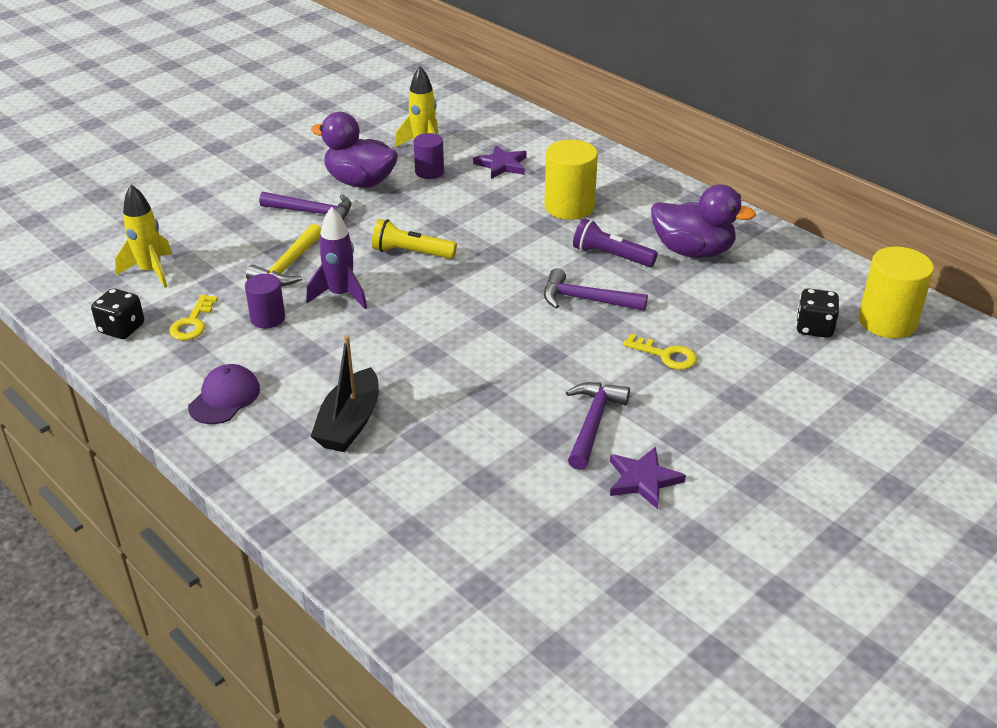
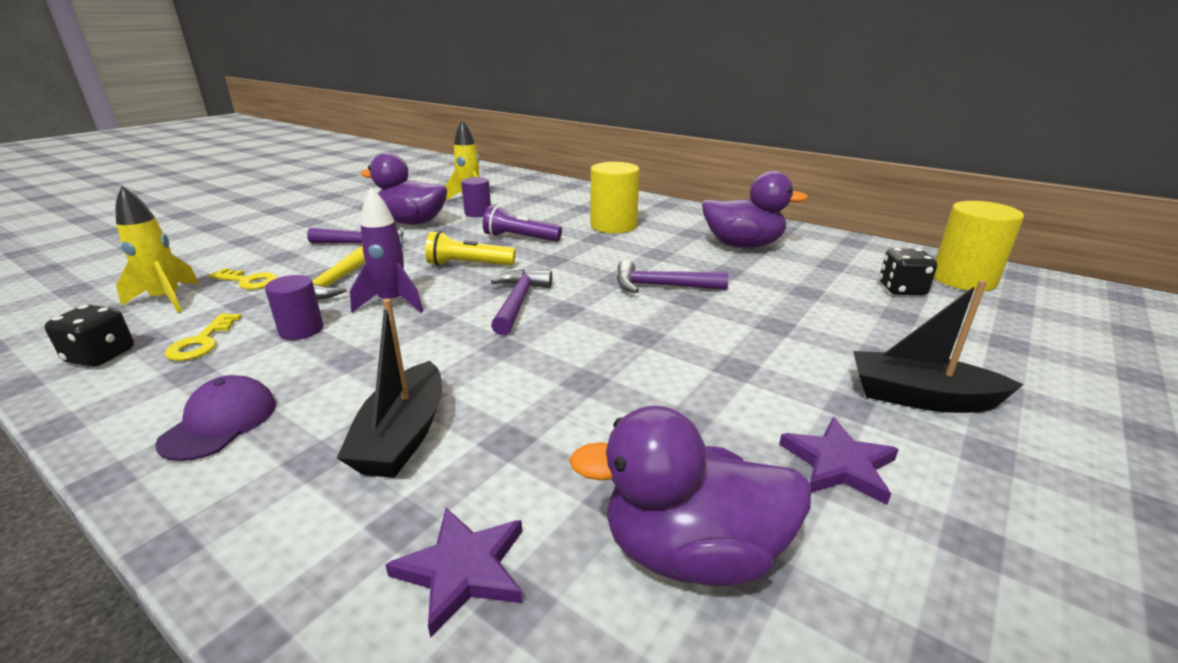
camera: 10 degrees left, 10 degrees down
purple star [473,145,527,179] -> purple star moved to [385,508,522,638]
purple hammer [566,382,630,470] -> purple hammer moved to [491,270,552,335]
purple flashlight [573,218,658,267] -> purple flashlight moved to [483,206,562,242]
yellow key [623,334,697,370] -> yellow key moved to [209,268,278,290]
none -> purple duck [569,406,811,587]
none -> black boat [853,280,1023,413]

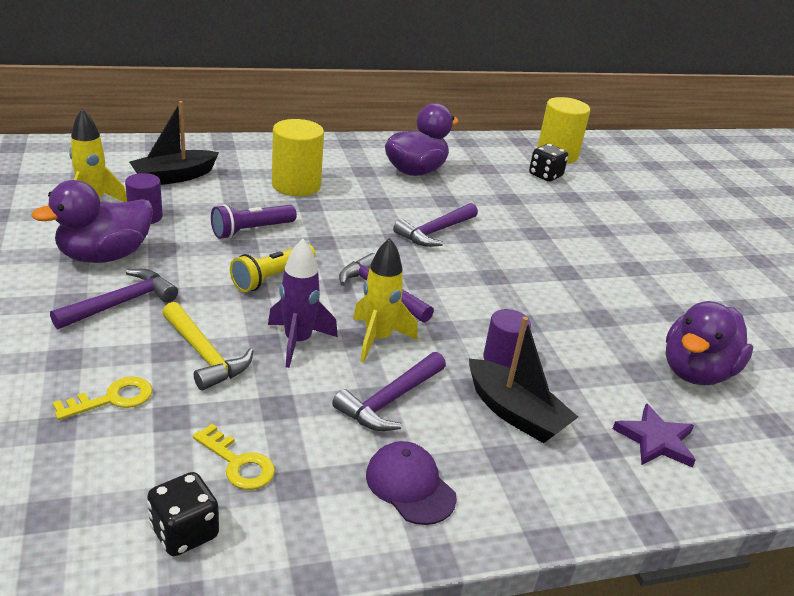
camera: 55 degrees left, 5 degrees up
yellow rocket [116,186,199,313] -> yellow rocket moved to [353,238,418,362]
purple cylinder [265,275,323,340] -> purple cylinder moved to [483,309,531,369]
purple star [779,417,899,505] -> none
black boat [853,280,1023,413] -> black boat moved to [129,101,219,185]
none -> purple hammer [332,352,446,431]

